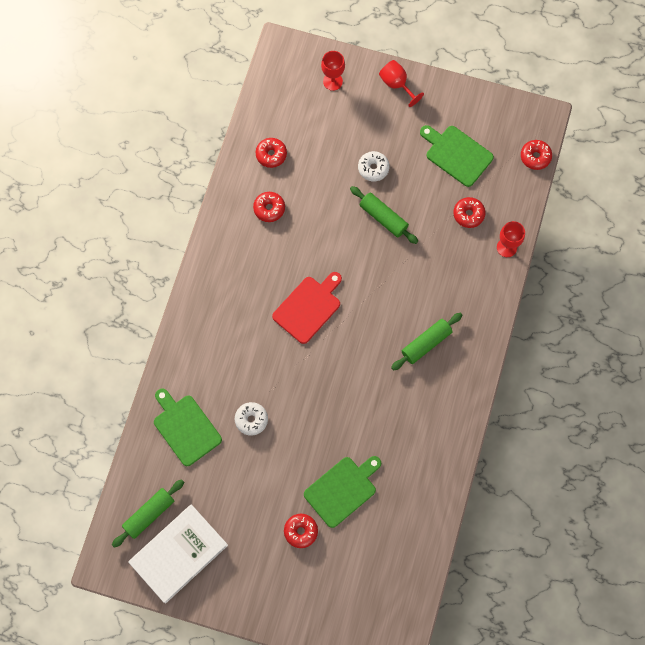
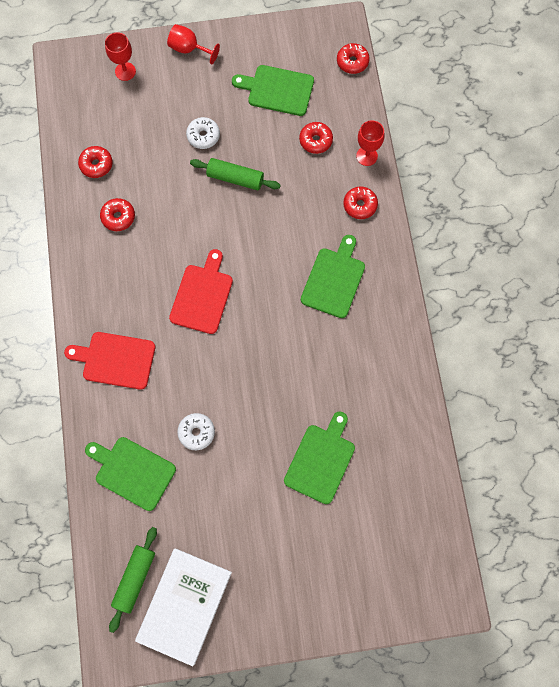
camera: 25 degrees left, 0 degrees up
red donut [284,514,318,548] -> red donut moved to [343,186,378,219]
green rolling pin [391,313,462,371] -> green cutting board [301,235,365,318]
none -> red cutting board [64,332,155,390]

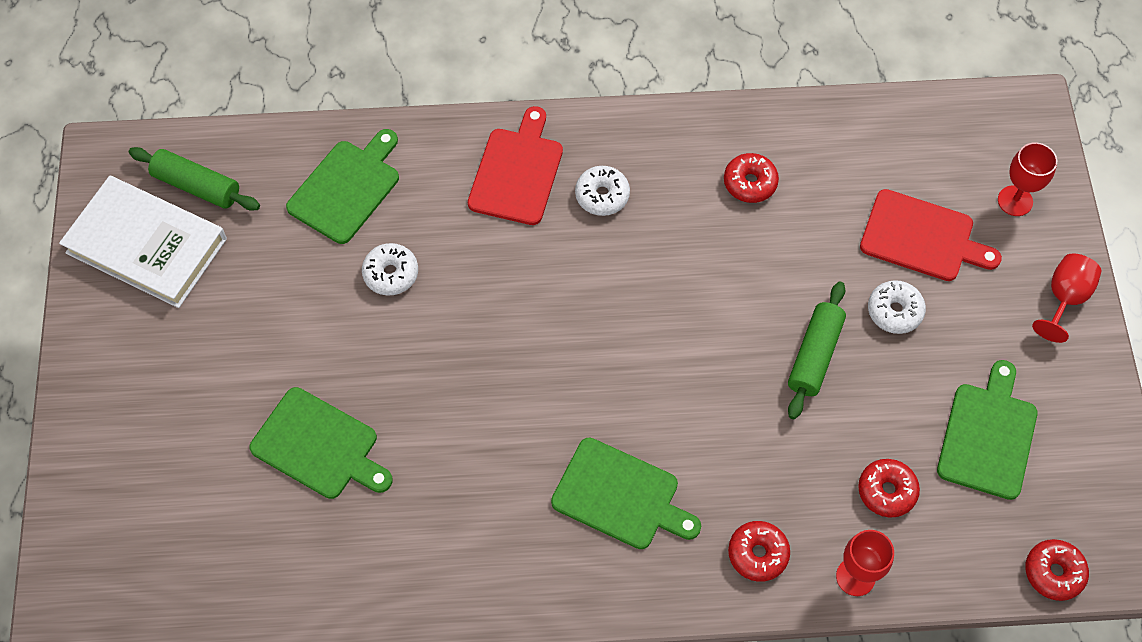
camera: 95 degrees right, 10 degrees down
red donut [78,146,113,178] -> none
red cutting board [169,249,233,334] -> red cutting board moved to [860,189,1002,281]
none -> white donut [575,166,630,216]

